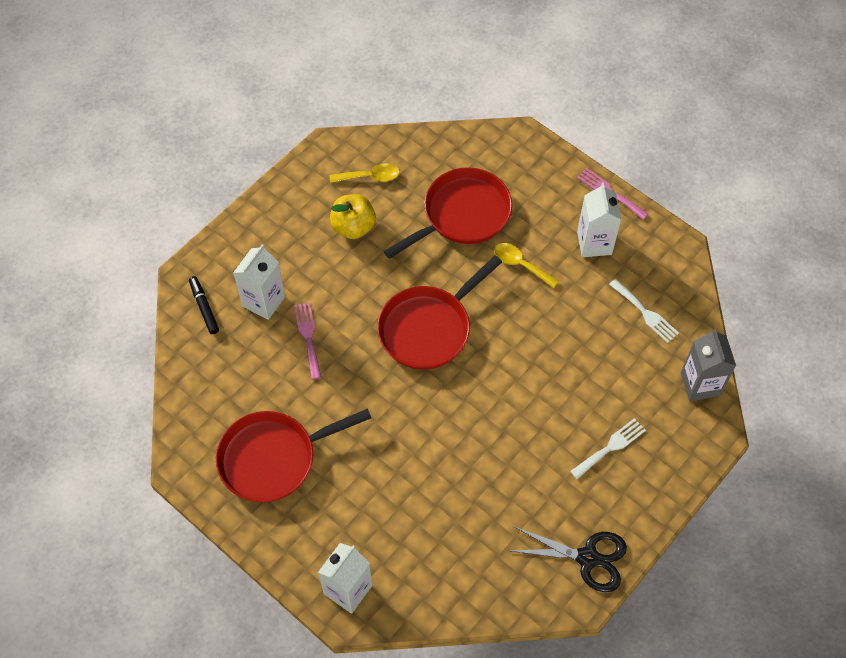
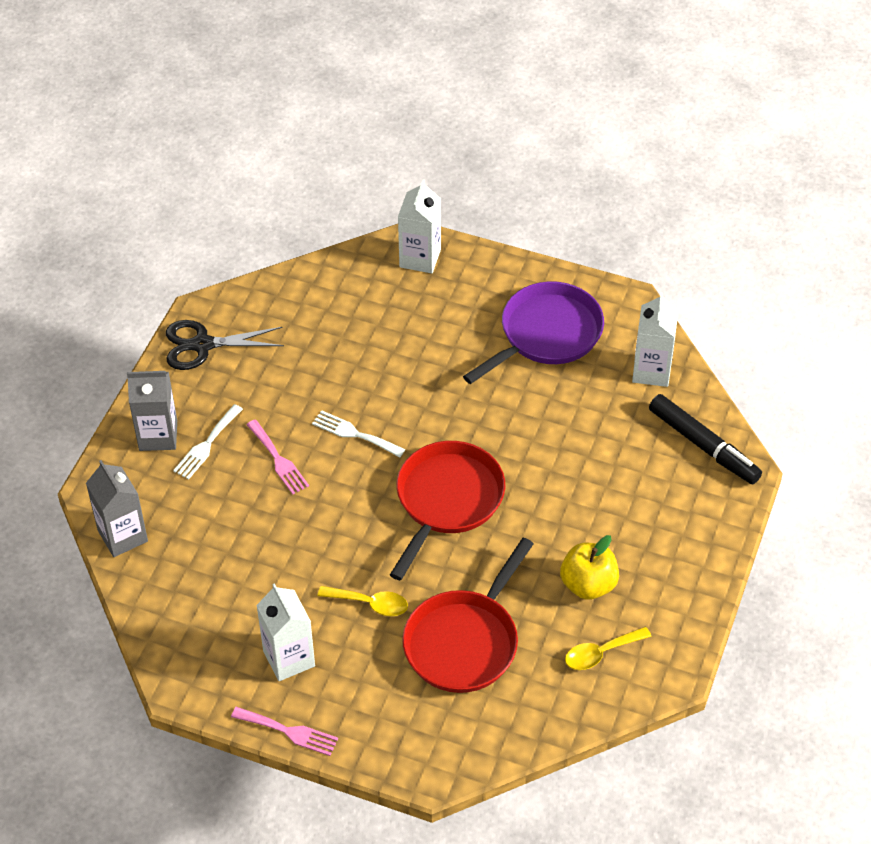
camera: 160 degrees right, 10 degrees down
black marker [189,276,219,334] -> black marker [649,394,762,484], size x1.72
red pan [216,408,371,502] -> purple pan [463,281,604,384]
white carton [233,244,285,320] -> white carton moved to [632,292,678,387]
pink fork [294,302,321,379] -> pink fork moved to [246,419,309,494]
white fork [609,279,679,343] -> white fork moved to [312,410,405,457]
none -> grey carton [127,371,177,451]

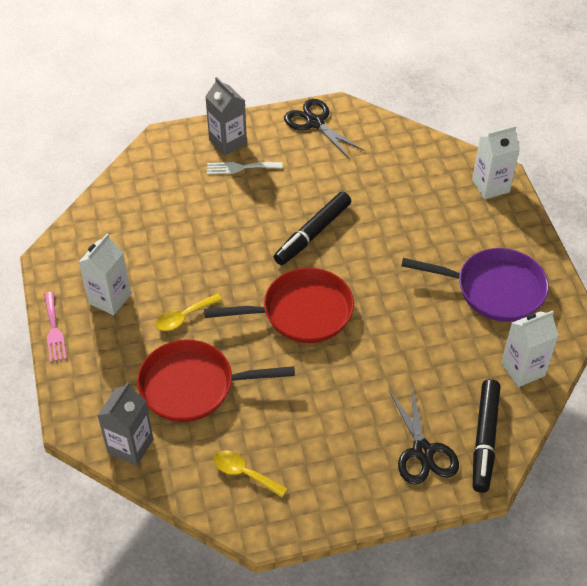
camera: 55 degrees right, 0 degrees up
grey carton [86,460,148,557] -> grey carton moved to [97,382,153,466]
pink fork [246,419,309,494] -> none
white fork [312,410,405,457] -> black marker [274,192,351,265]
yellow spoon [318,586,408,616] -> yellow spoon turned 75 degrees clockwise [156,293,222,331]
yellow apple [560,535,619,600] -> none
none -> black scissors [389,386,459,485]

